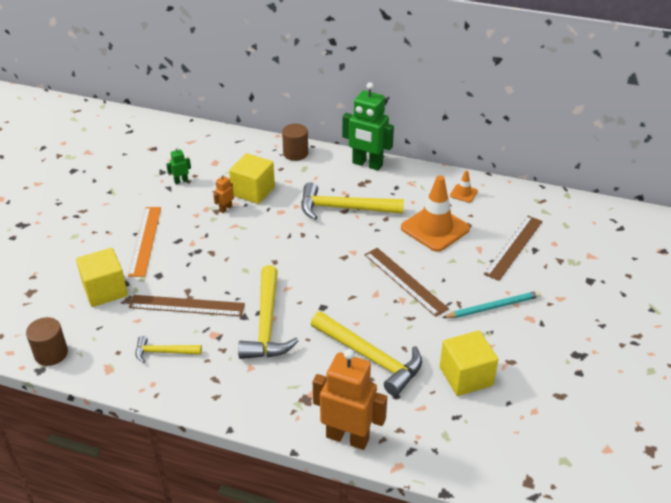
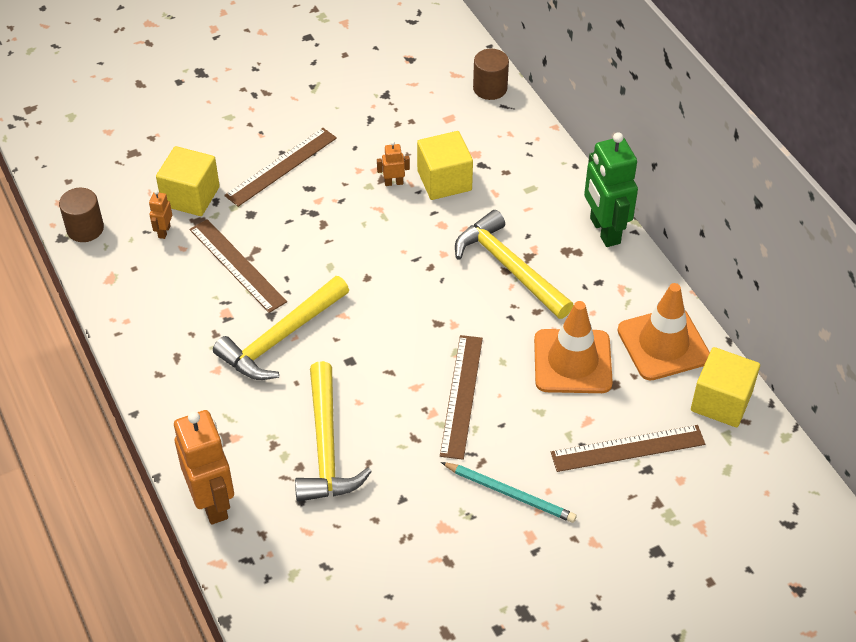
camera: 45 degrees right, 10 degrees up
orange ruler [128,207,161,277] -> brown ruler [224,128,337,207]
yellow hammer [136,336,202,363] -> none
green robot [166,146,191,184] -> none
brown cylinder [282,124,308,161] -> brown cylinder moved to [473,49,509,100]
yellow cube [440,330,498,396] -> yellow cube moved to [691,347,760,427]
orange traffic cone [450,171,478,203] -> orange traffic cone [617,283,710,381], size x2.19
none -> orange robot [149,190,172,239]

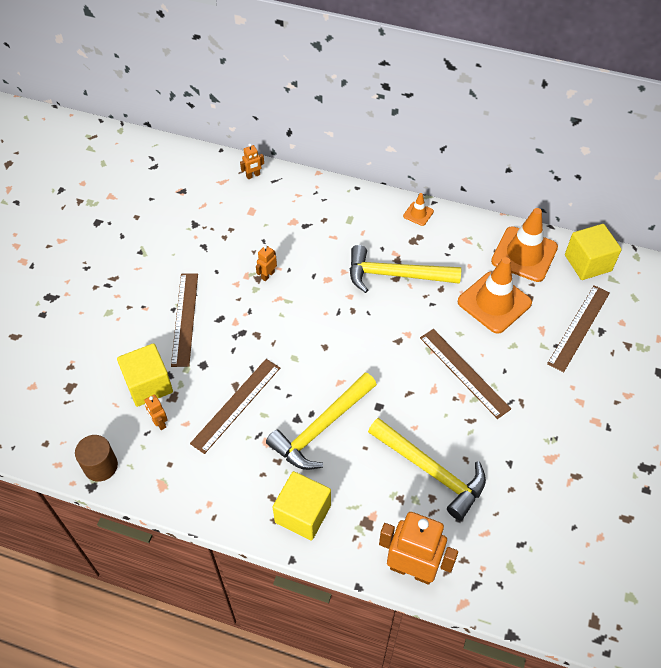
camera: 45 degrees left, 5 degrees up
brown ruler [190,219,287,313] -> brown ruler turned 60 degrees counterclockwise [190,359,280,454]
yellow hammer [213,276,349,380] -> yellow hammer turned 45 degrees clockwise [266,373,377,470]
yellow cube [417,131,473,200] -> yellow cube moved to [273,471,331,540]
turquoise pencil [441,462,577,523] -> none
brown cylinder [473,49,509,100] -> orange robot [240,144,264,179]
green robot [584,132,638,247] -> orange traffic cone [403,193,434,226]

